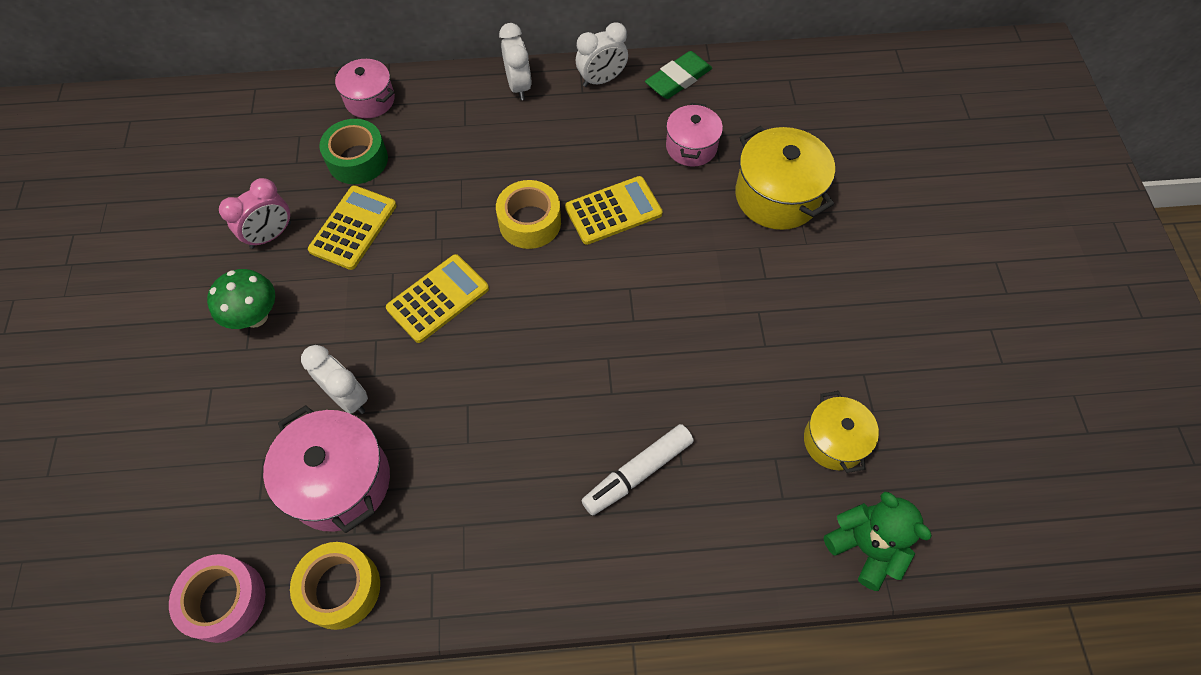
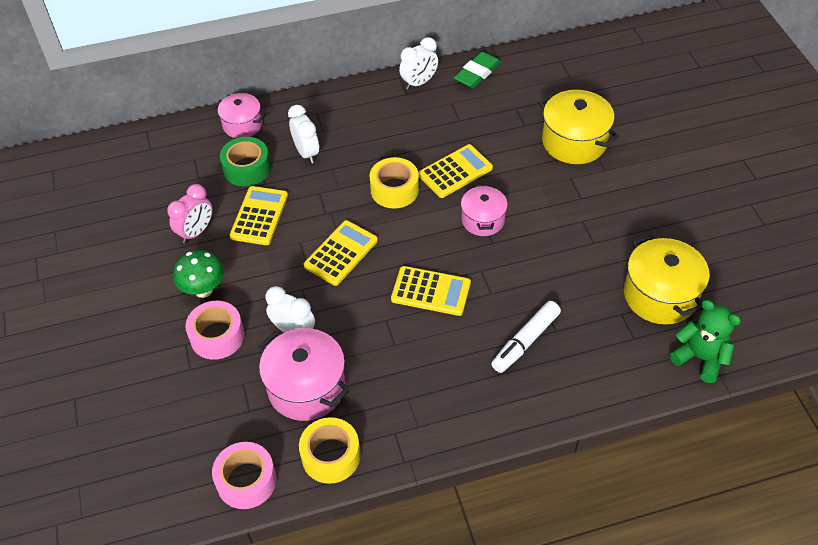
camera: 10 degrees left, 10 degrees down
white clock [499,23,532,100] -> white clock moved to [288,105,319,164]
pink pot [666,103,723,167] -> pink pot moved to [461,185,508,236]
yellow pot [804,391,879,473] -> yellow pot [624,235,710,325], size x1.59
none -> pink tape [185,301,244,360]
none -> yellow calculator [391,266,471,316]

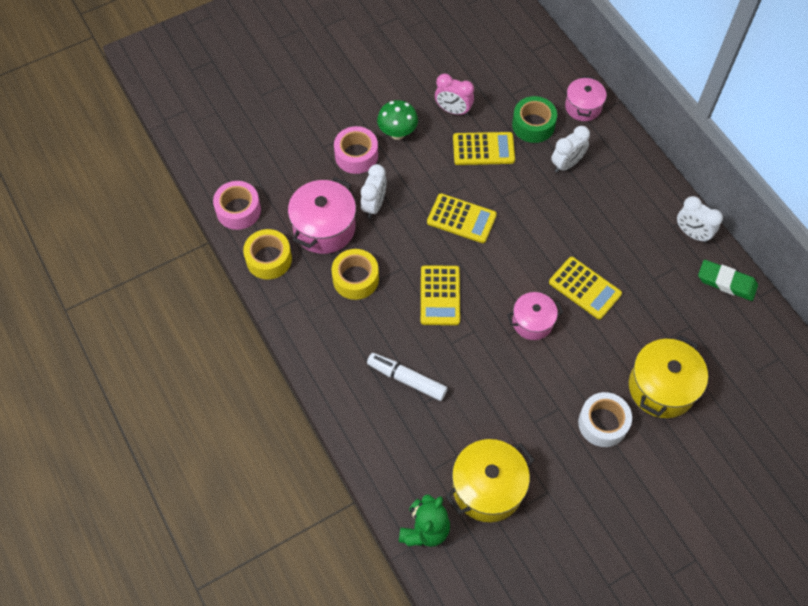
camera: 75 degrees right, 10 degrees up
yellow tape [370,157,419,209] -> yellow tape moved to [332,249,379,300]
none -> white tape [578,392,632,447]

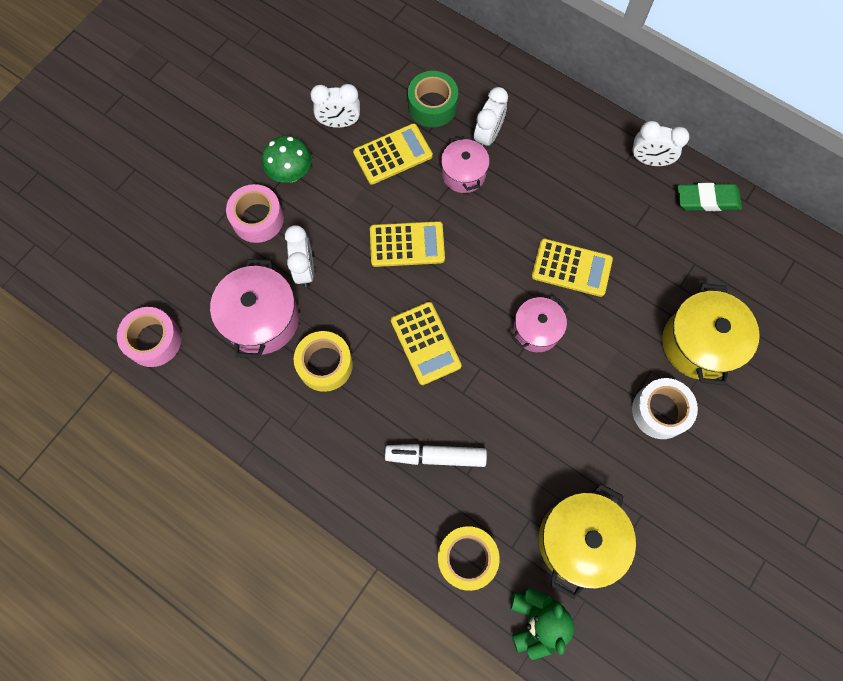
camera: 25 degrees left, 10 degrees up
yellow tape [243,229,292,280] -> yellow tape moved to [437,526,500,591]
pink clock [435,74,474,116] -> white clock [310,84,360,128]
pink pot [565,76,607,121] -> pink pot moved to [441,136,490,193]

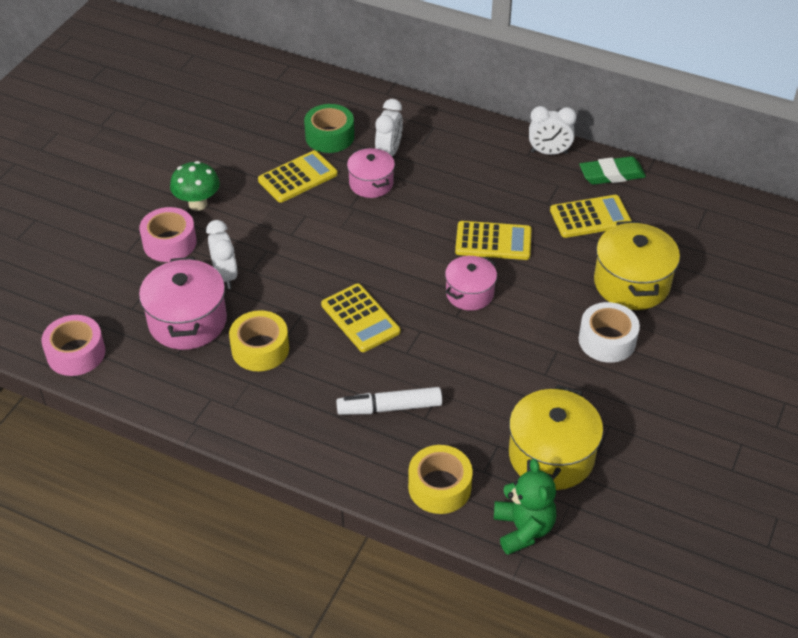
camera: 10 degrees left, 25 degrees down
white clock [310,84,360,128] -> none
yellow calculator [370,221,445,267] -> yellow calculator moved to [550,195,632,238]

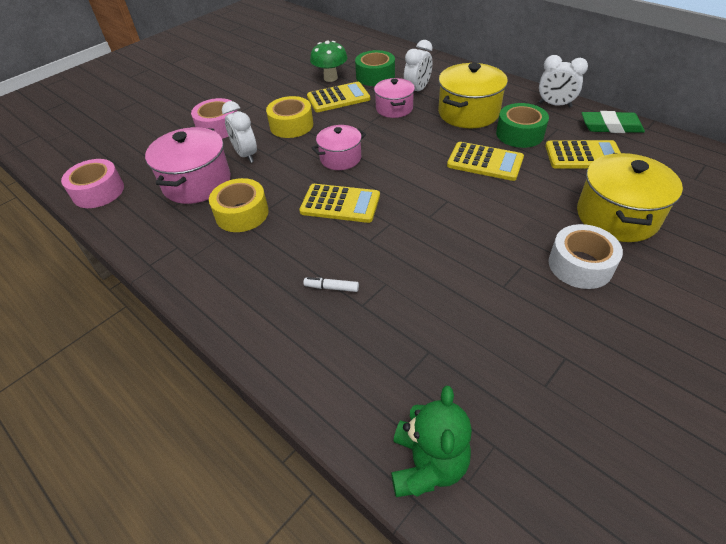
camera: 20 degrees right, 0 degrees up
green mushroom [170,161,220,211] -> green mushroom moved to [310,41,348,82]
white clock [206,220,238,289] -> white clock turned 150 degrees clockwise [222,101,257,163]
yellow calculator [321,283,400,352] -> yellow calculator turned 60 degrees counterclockwise [299,184,380,223]
white marker [336,387,442,415] -> white marker [303,277,359,292], size x0.51
yellow tape [408,445,472,514] -> yellow tape moved to [266,96,313,138]
pink pot [445,256,497,311] -> pink pot moved to [312,125,366,170]
yellow pot [509,385,603,490] -> yellow pot moved to [438,63,508,129]
none -> green tape [496,103,549,148]

